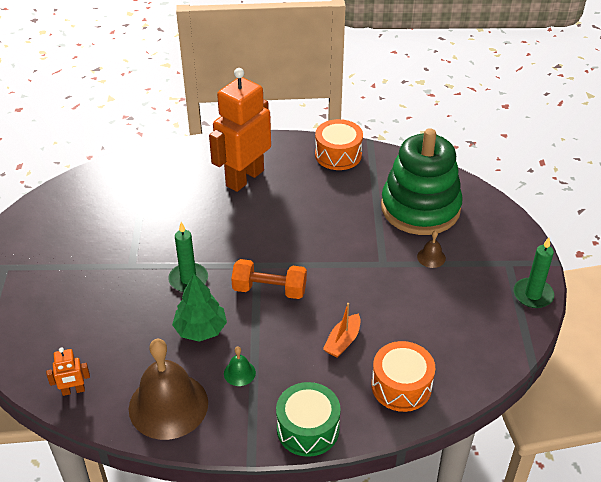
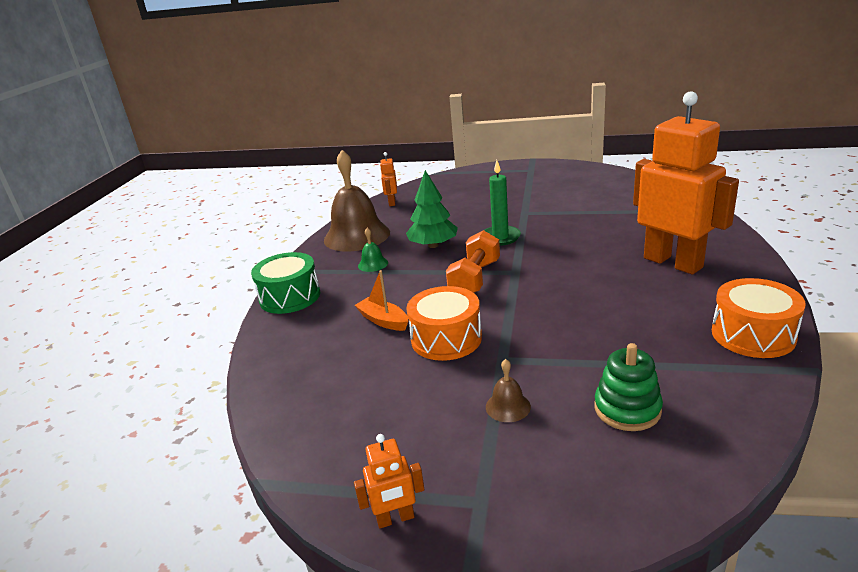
camera: 105 degrees right, 15 degrees down
orange drum [372,341,435,412] -> orange drum moved to [406,286,482,361]
green stacking toy [381,128,463,235] -> green stacking toy [594,343,663,431], size x0.47
green candle [513,238,554,308] -> orange robot [354,434,424,528]

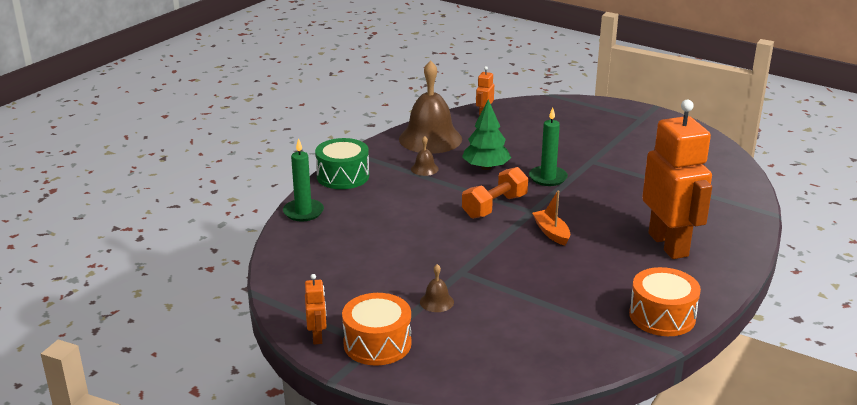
camera: 20 degrees right, 0 degrees up
orange robot [354,434,424,528] -> orange robot turned 105 degrees counterclockwise [305,274,327,345]
orange boat [355,270,408,331] -> orange boat moved to [532,190,570,246]
green bell [358,228,388,272] -> brown bell [411,136,439,176]
orange drum [406,286,482,361] -> orange drum moved to [342,293,412,366]
green stacking toy [594,343,663,431] -> none
none -> green candle [283,138,324,221]

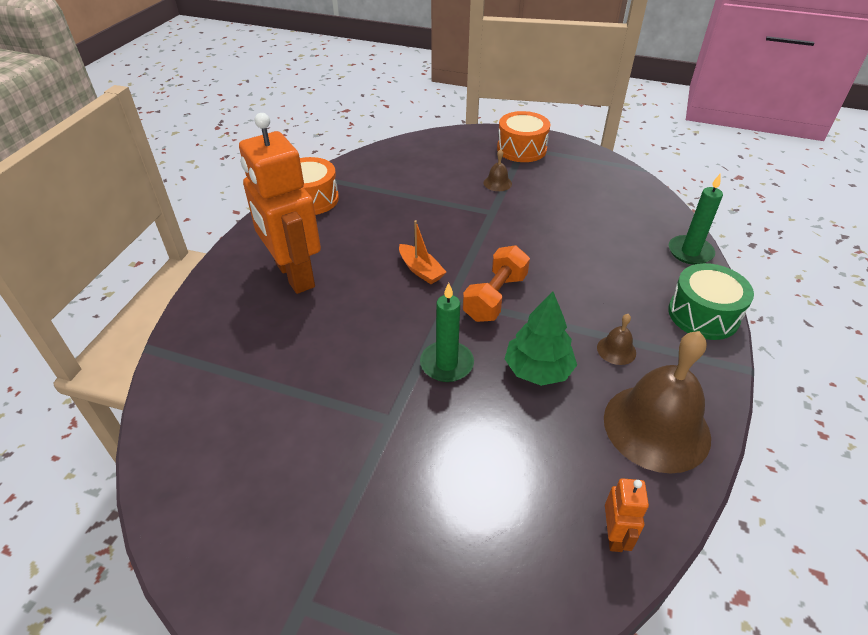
camera: 165 degrees right, 15 degrees up
orange robot [305,274,327,345] -> none

